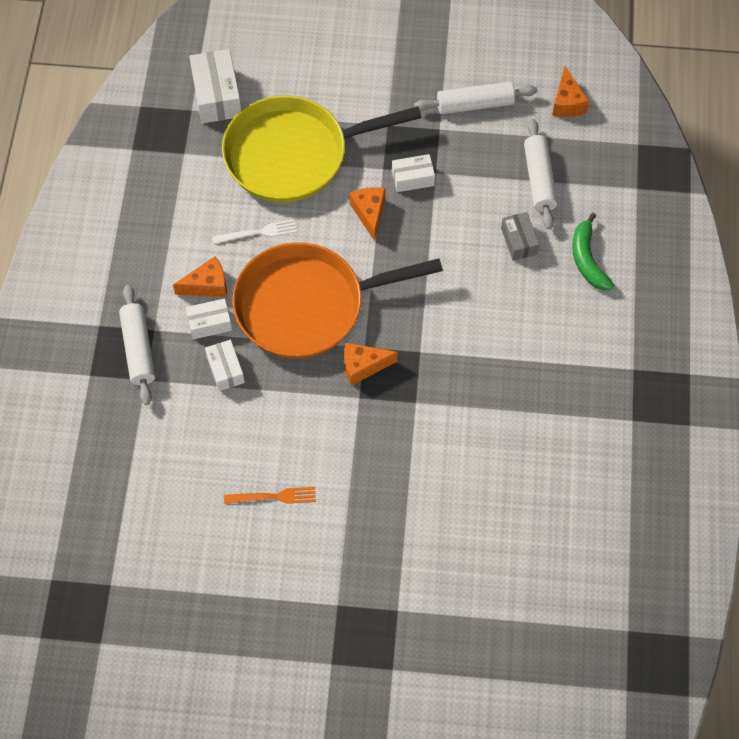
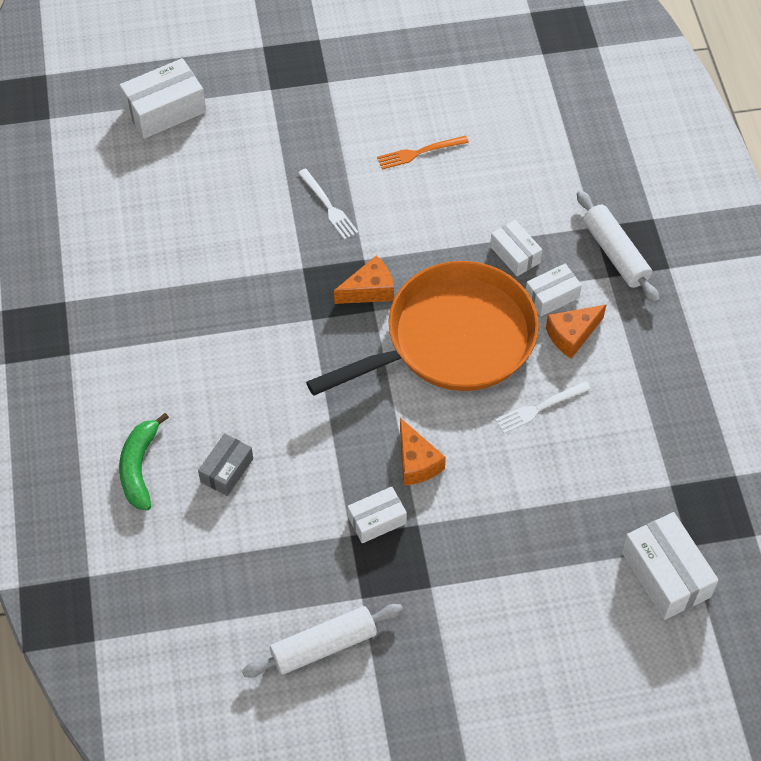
camera: 165 degrees right, 5 degrees down
yellow pan [222,96,422,202] -> none
grey box [501,212,539,261] -> grey box turned 60 degrees clockwise [198,433,253,496]
white rolling pin [524,119,558,229] -> none
orange cheese [552,66,589,117] -> none
green banana [572,213,614,290] -> green banana turned 150 degrees counterclockwise [119,413,169,510]
none -> white box [120,58,206,139]
none -> white fork [298,169,359,240]

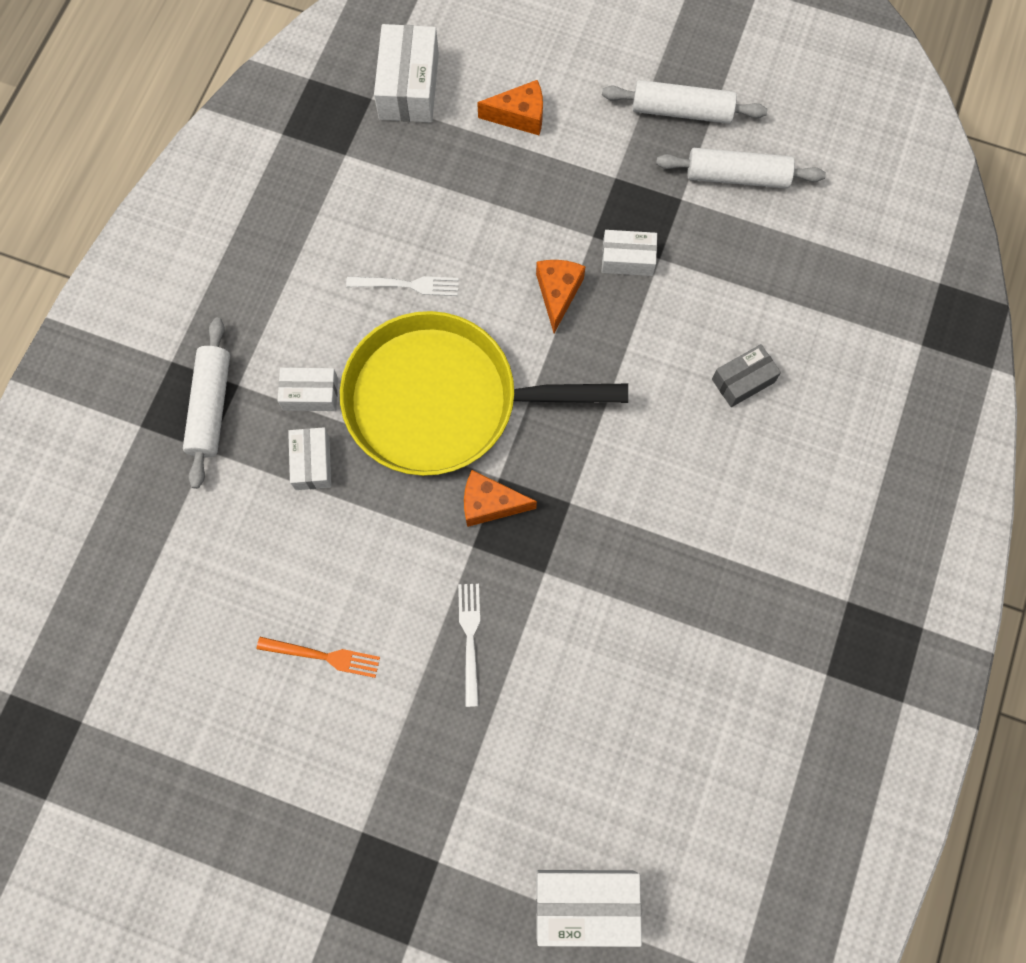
camera: 150 degrees left, 15 degrees up
green banana [119,413,169,510] -> none
orange pan [306,261,539,396] -> yellow pan [340,311,628,476]
orange cheese [546,305,606,359] -> orange cheese moved to [477,80,543,135]
none -> white rolling pin [602,80,767,124]

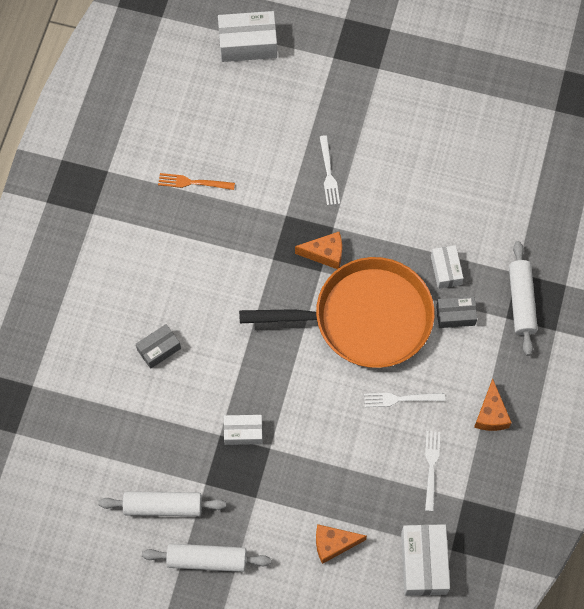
camera: 175 degrees right, 5 degrees down
orange fork [257,637,380,678] -> orange fork moved to [158,173,235,190]
white box [278,368,338,411] -> grey box [436,297,477,328]
yellow pan [340,311,628,476] -> orange pan [239,257,435,368]
orange cheese [536,260,586,333] -> orange cheese moved to [474,379,512,431]
none -> white fork [425,431,440,511]

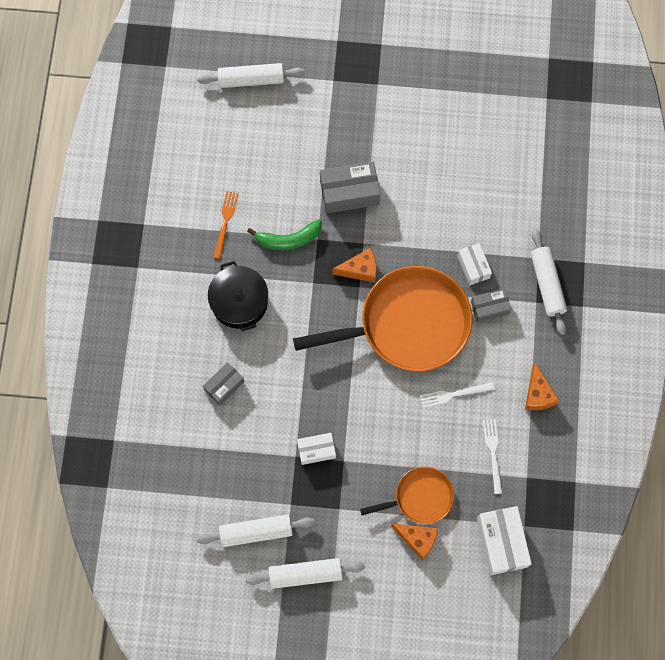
camera: 10 degrees left, 5 degrees up
orange fork [158,173,235,190] -> orange fork turned 105 degrees clockwise [213,191,239,259]
white box [218,11,277,62] -> white rolling pin [197,63,305,88]
orange cheese [316,524,367,564] -> orange cheese turned 135 degrees counterclockwise [391,523,438,560]
white fork [320,135,340,205] -> grey box [320,162,380,213]
none -> black pot [208,261,268,331]
none -> green banana [247,219,322,250]
none -> orange pan [360,466,454,524]

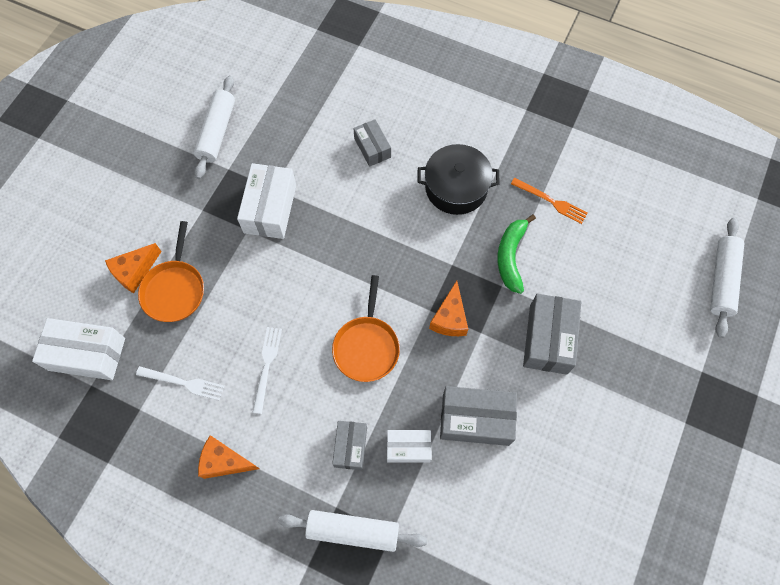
camera: 110 degrees right, 5 degrees down
white rolling pin [246,558,365,589] -> none
orange pan [293,266,472,371] -> orange pan [332,275,400,382], size x0.51
white box [297,433,336,465] -> white box [237,163,296,239], size x1.64
none -> grey box [440,386,517,446]

